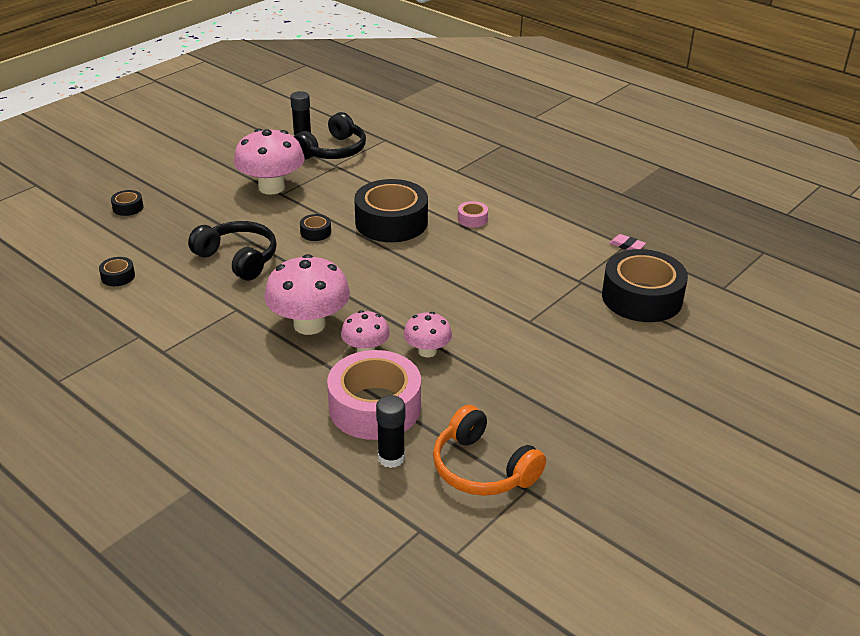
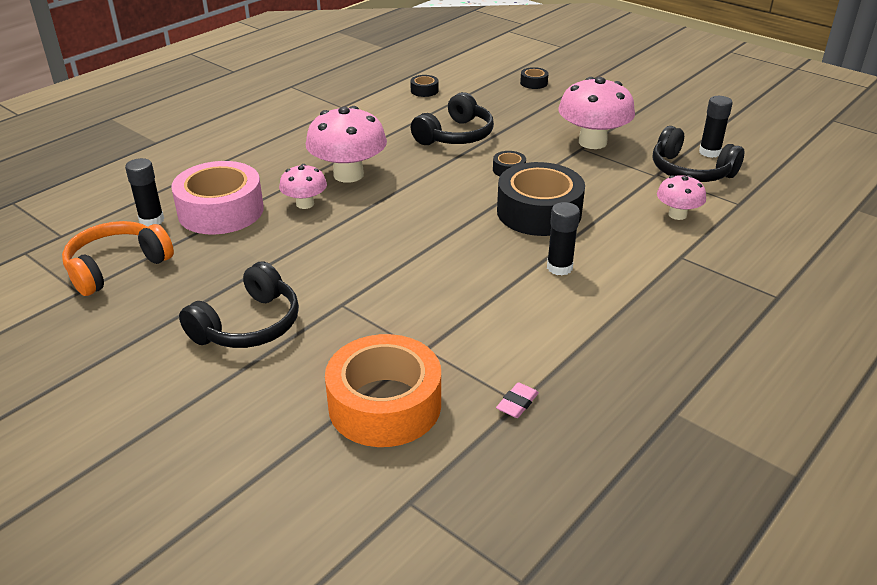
camera: 90 degrees right, 0 degrees up
pink mushroom [403,312,452,357] -> pink mushroom moved to [657,175,706,220]
pink tape [458,201,488,227] -> black glue stick [547,202,580,276]
black tape [602,249,688,322] -> orange tape [325,334,441,447]
none -> black headphones [179,262,299,348]

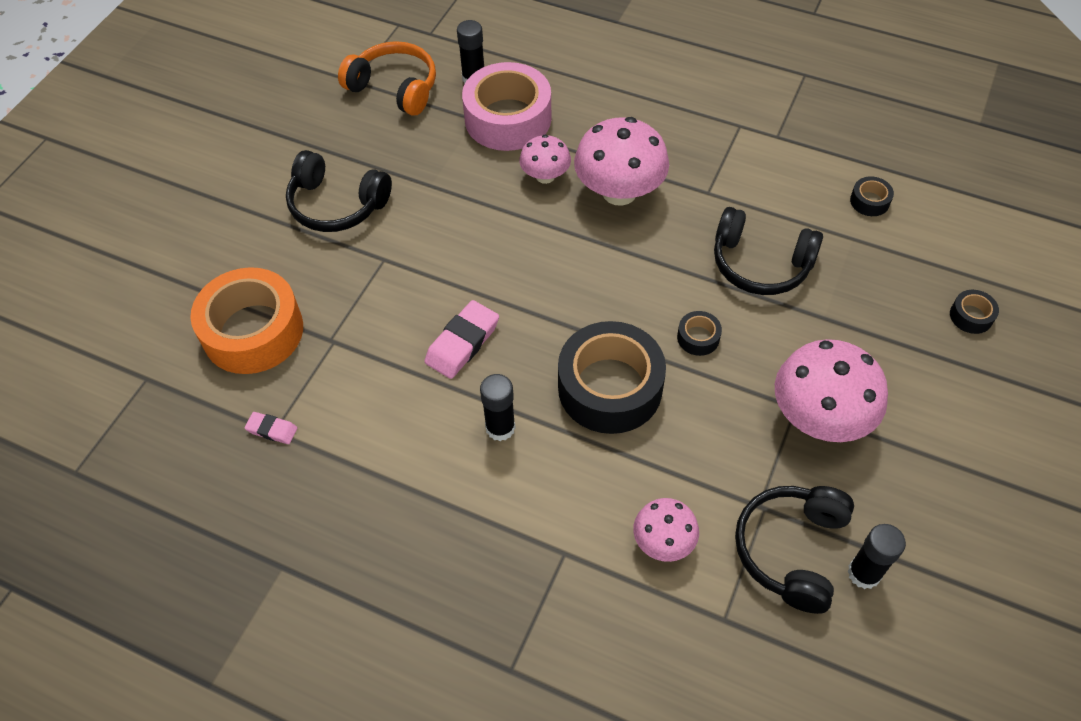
camera: 75 degrees right, 20 degrees up
none -> pink eraser [424,300,499,379]

